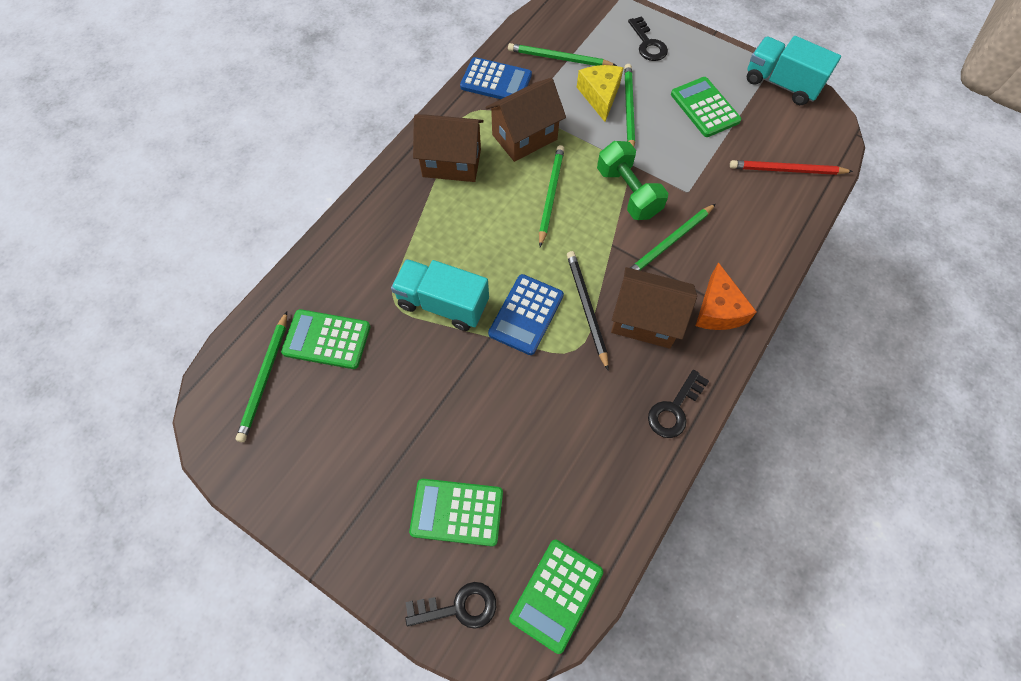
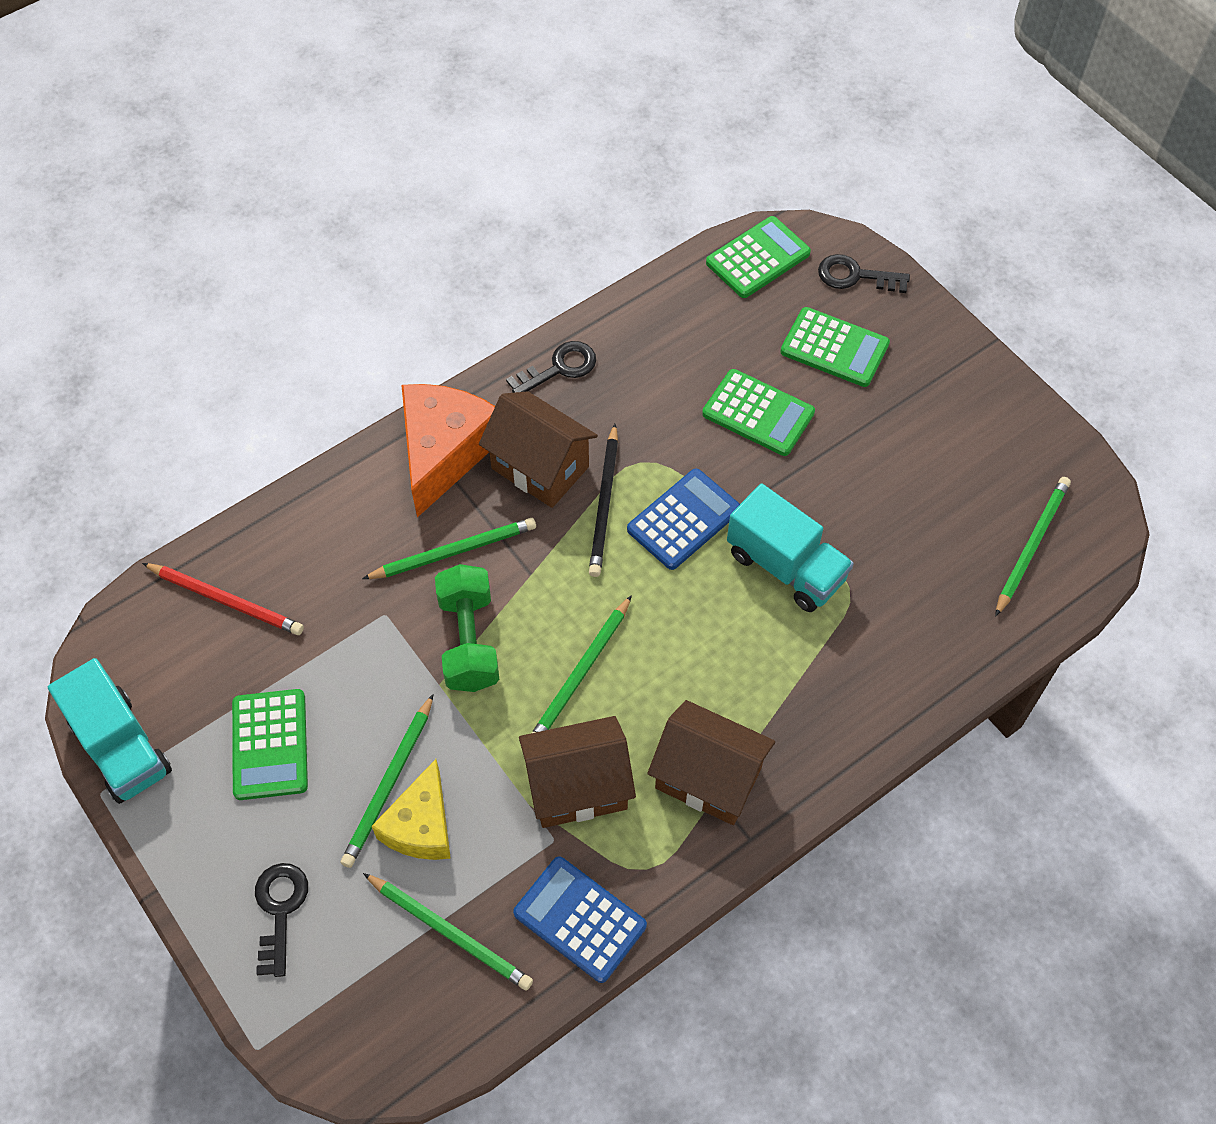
camera: 160 degrees left, 5 degrees down
green calculator [281,309,371,369] -> green calculator moved to [702,369,815,456]
orange cheese [696,262,757,330] -> orange cheese [401,384,495,518], size x1.53

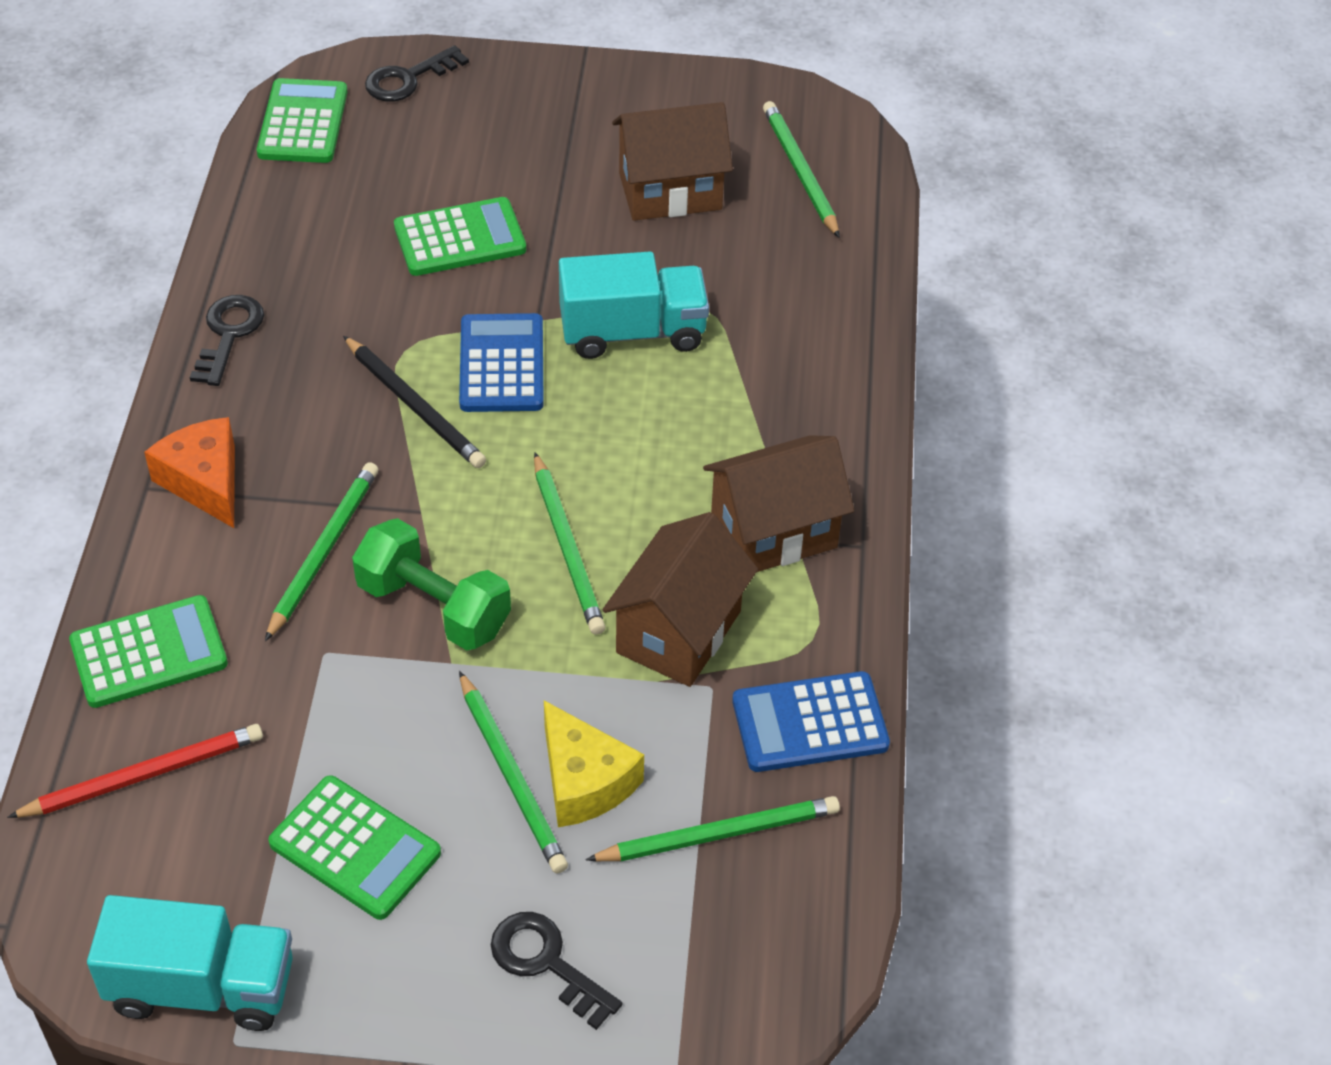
camera: 50 degrees left, 10 degrees down
orange cheese [401,384,495,518] -> orange cheese [144,417,235,528], size x0.66
brown house [479,391,598,508] -> brown house moved to [612,102,733,221]
green calculator [780,307,890,387] -> green calculator moved to [69,595,228,708]

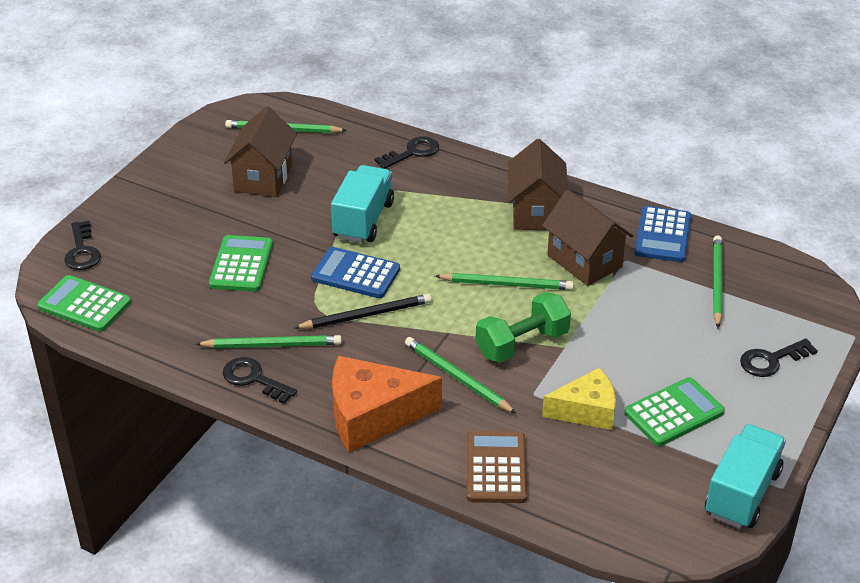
camera: 65 degrees left, 10 degrees down
red pencil [7,724,263,818] -> none
green calculator [69,595,228,708] -> brown calculator [467,431,527,503]
orange cheese [144,417,235,528] -> orange cheese [332,356,442,452], size x1.53
green pencil [459,671,568,873] -> green pencil moved to [196,335,342,348]
yellow cheese [544,700,644,827] -> yellow cheese moved to [542,368,616,430]
none -> black key [375,136,439,169]

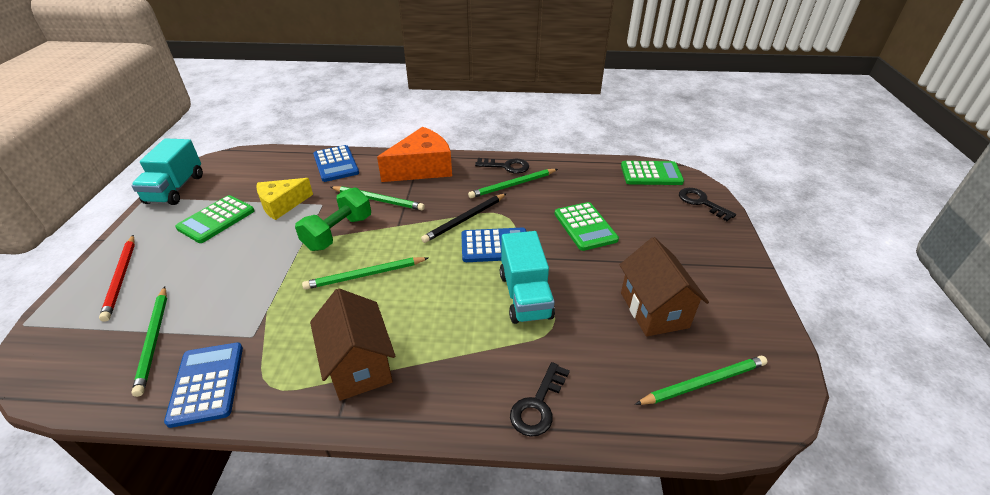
camera: 155 degrees right, 0 degrees up
brown calculator [467,431,527,503] -> blue calculator [313,145,359,182]
brown house [542,190,633,286] -> none
black key [740,338,818,377] -> red pencil [99,235,135,322]

